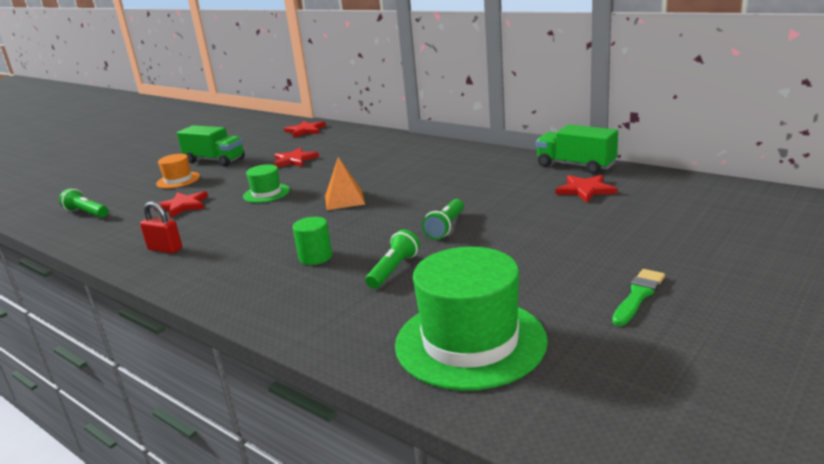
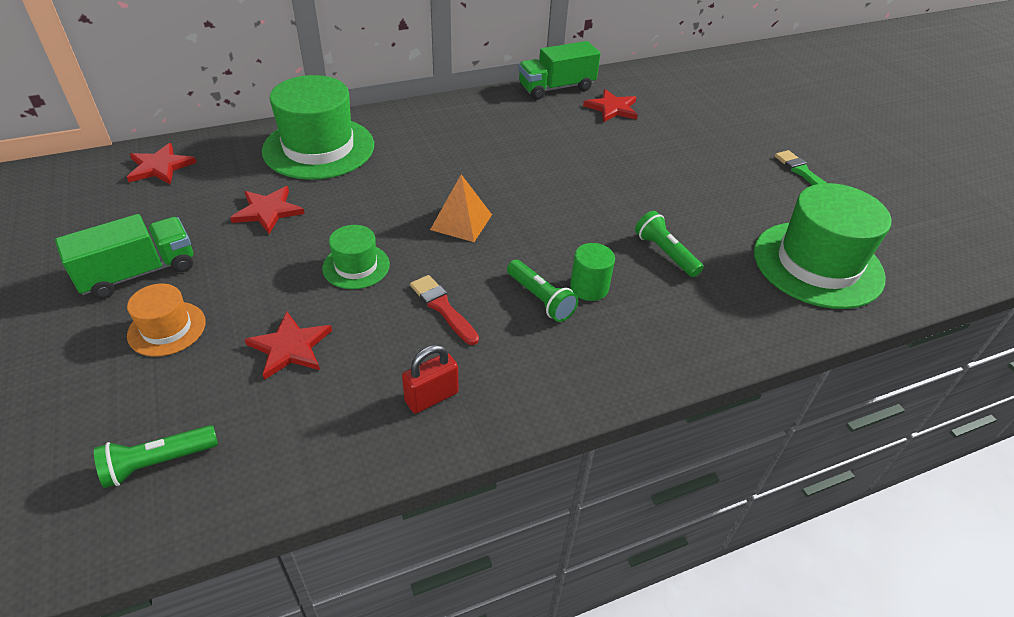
camera: 65 degrees left, 20 degrees up
green flashlight [422,199,464,240] -> green flashlight moved to [507,260,578,322]
none -> green hat [262,75,374,180]
none -> red brush [410,275,479,345]

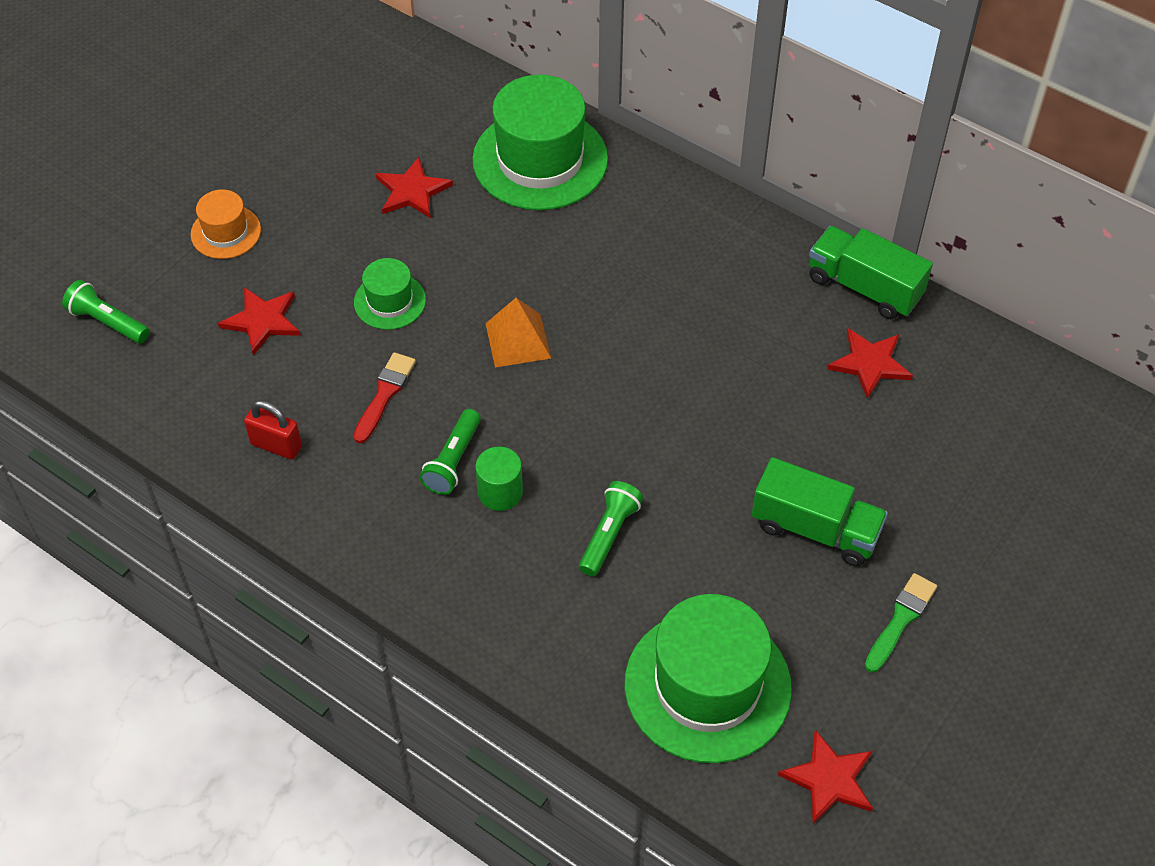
camera: 60 degrees right, 10 degrees up
green truck [55,214,193,299] -> green truck moved to [752,457,888,566]
red star [127,143,197,184] -> red star moved to [778,730,873,824]

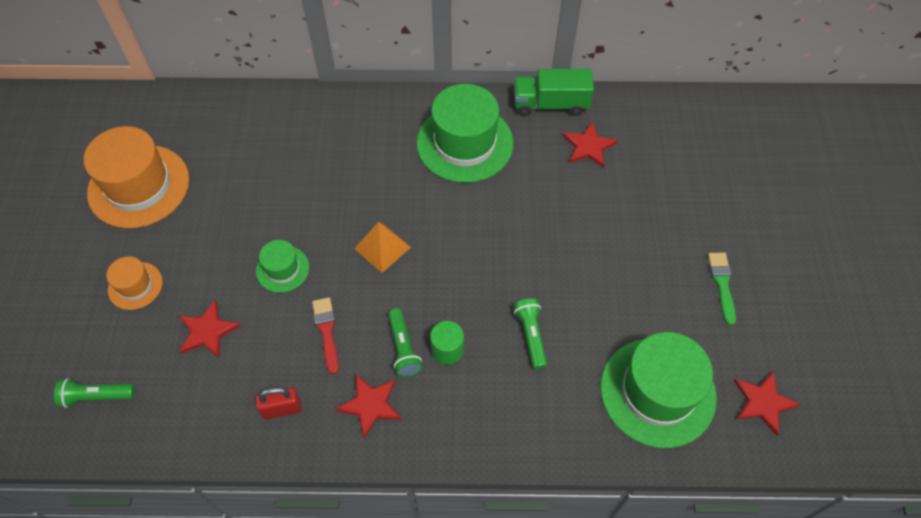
camera: 35 degrees left, 5 degrees up
red star [376,157,453,218] -> red star moved to [336,375,401,438]
green hat [472,75,608,210] -> green hat moved to [417,84,514,183]
green truck [752,457,888,566] -> none
none -> orange hat [84,126,189,229]

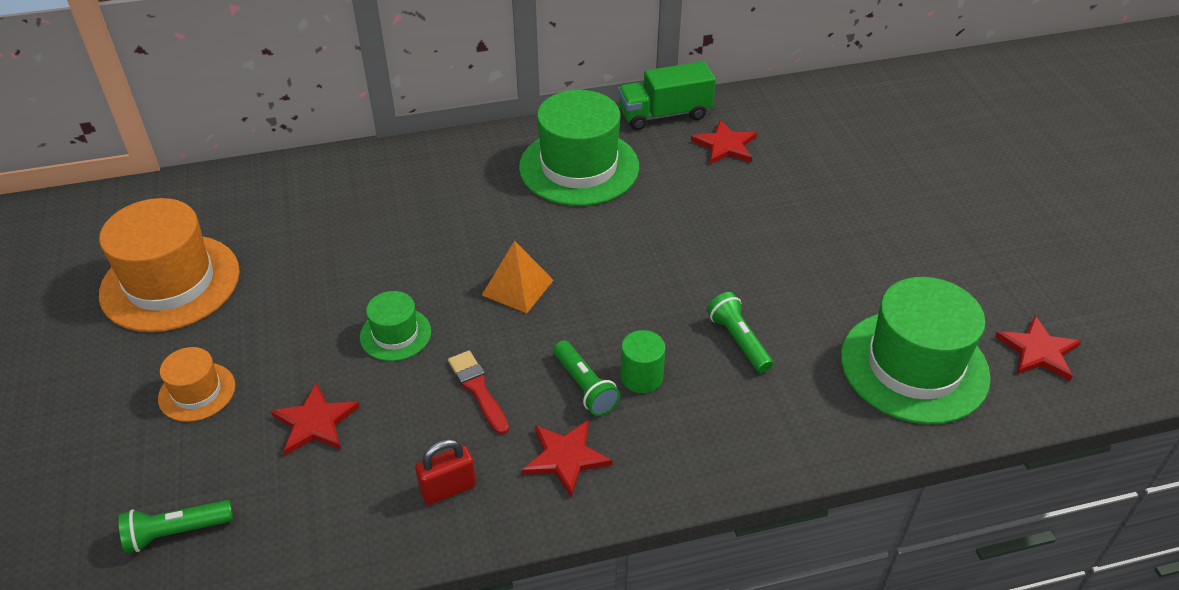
camera: 15 degrees left, 15 degrees down
green brush [708,253,736,325] -> none

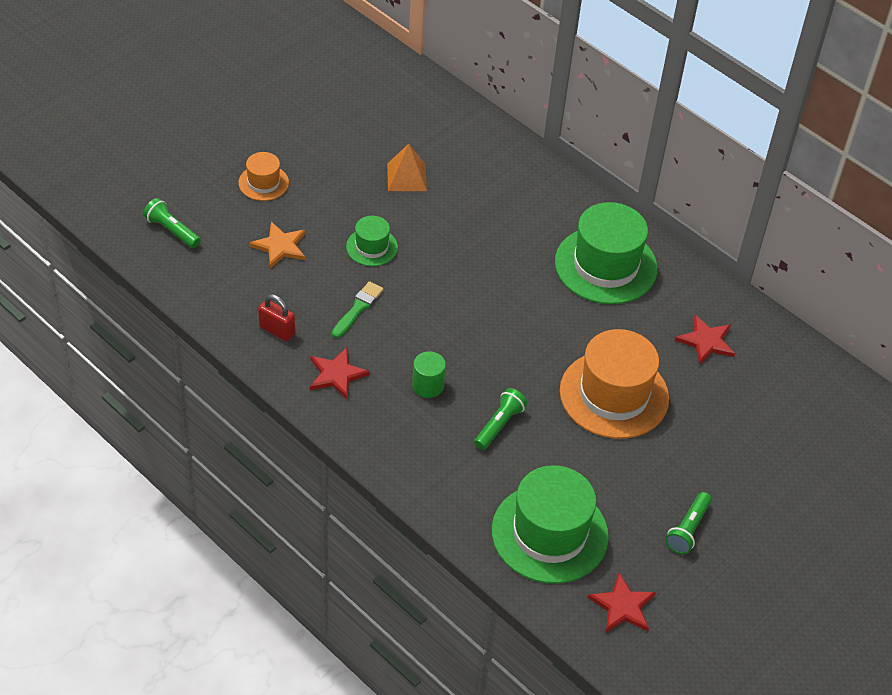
camera: 55 degrees right, 5 degrees up
orange hat [99,198,240,332] -> orange hat moved to [560,329,669,439]
red star [271,383,360,456] -> orange star [249,222,306,268]
red brush [448,351,509,435] -> green brush [332,281,384,338]
orange pyramid [482,241,554,313] -> orange pyramid moved to [387,144,427,191]
green flashlight [553,340,620,416] -> green flashlight moved to [665,492,712,554]
green truck [618,61,716,130] -> none

